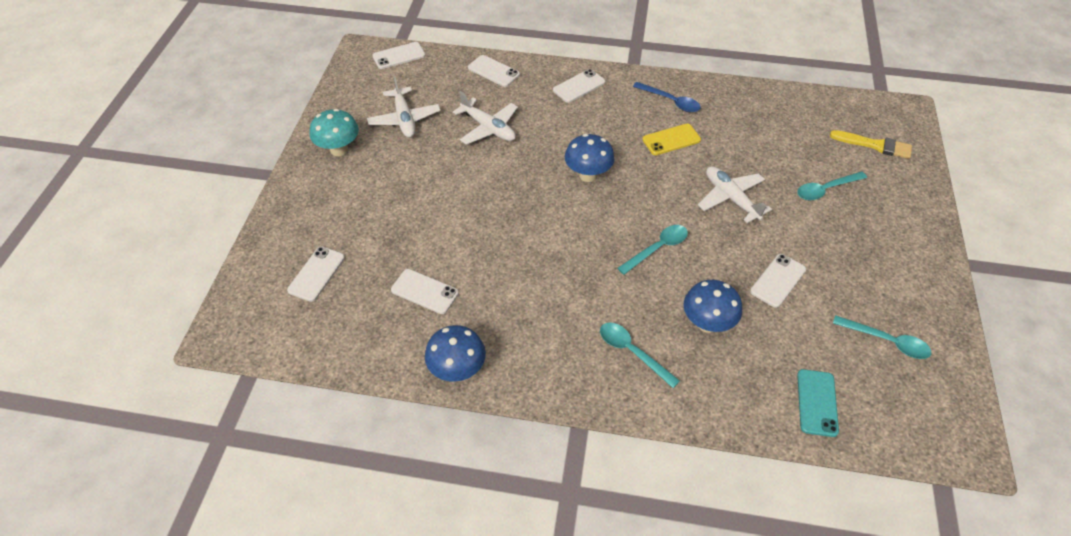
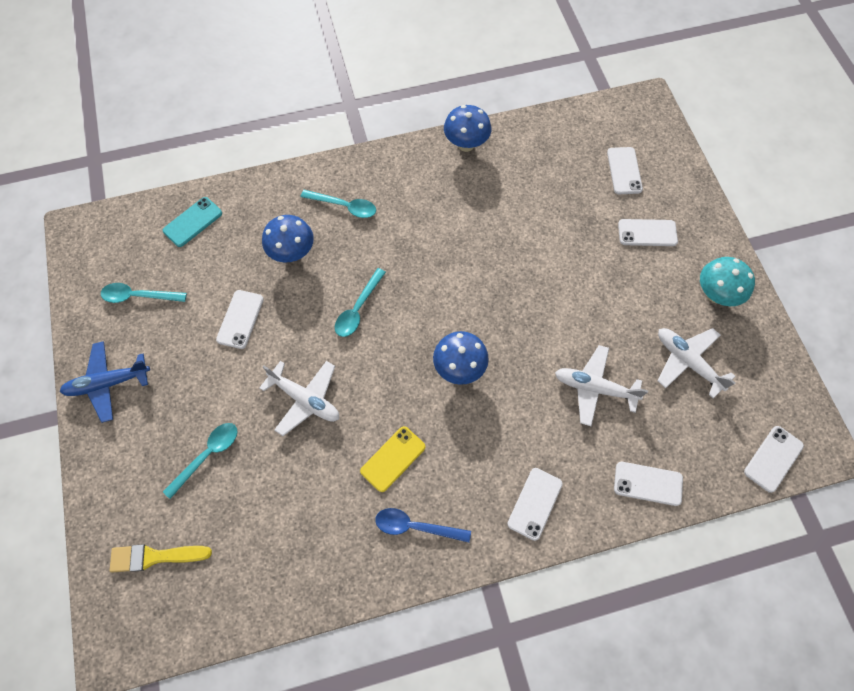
camera: 155 degrees right, 15 degrees up
white phone [391,269,459,314] -> white phone moved to [618,219,678,246]
turquoise phone [797,369,839,437] -> turquoise phone turned 60 degrees clockwise [163,197,222,247]
none -> blue plane [60,341,150,423]

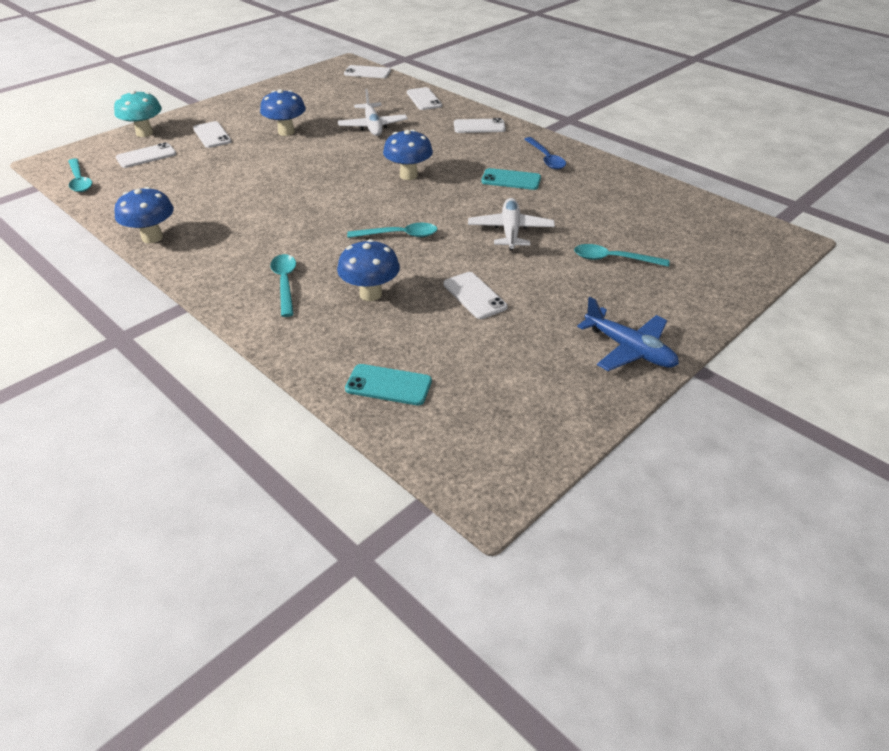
camera: 120 degrees left, 25 degrees down
turquoise spoon [101,283,187,303] -> turquoise spoon moved to [68,158,92,192]
yellow brush [110,544,212,573] -> none
white phone [216,290,264,349] -> white phone turned 75 degrees clockwise [443,272,508,319]
yellow phone [360,426,425,492] -> turquoise phone [481,168,541,190]
white plane [658,328,735,398] -> none
turquoise mushroom [700,257,755,306] -> turquoise mushroom moved to [114,90,162,137]
none -> blue mushroom [260,89,306,136]

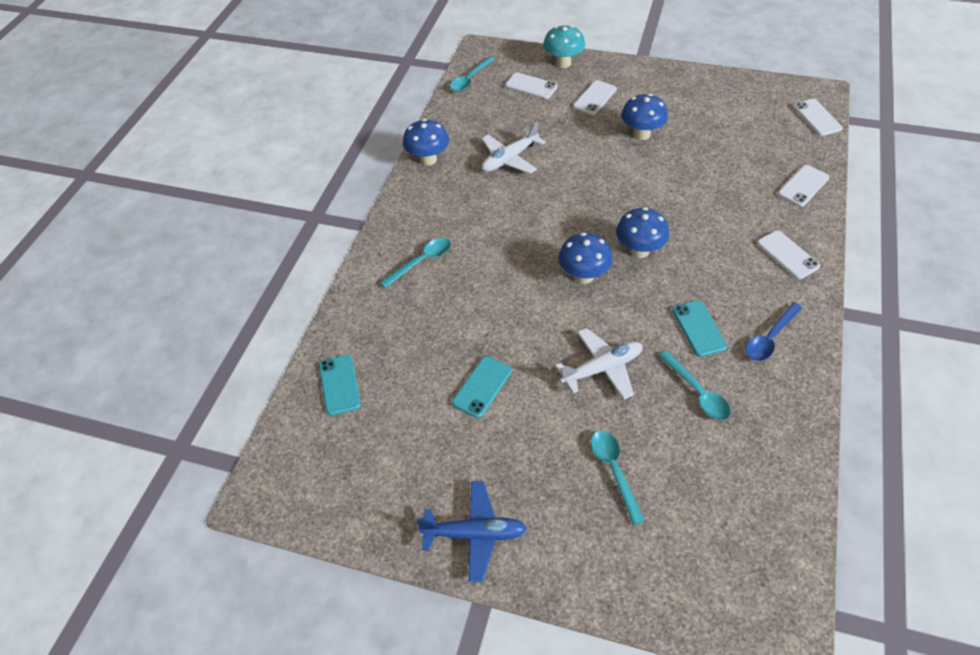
camera: 65 degrees right, 10 degrees up
blue mushroom [337,239,400,301] -> blue mushroom moved to [559,233,613,284]
white plane [338,89,408,136] -> white plane moved to [482,121,546,174]
turquoise spoon [347,223,437,238] -> turquoise spoon moved to [659,350,731,420]
white phone [443,272,508,319] -> turquoise phone [452,356,512,418]
blue plane [577,297,679,371] -> blue plane turned 105 degrees counterclockwise [416,481,527,582]

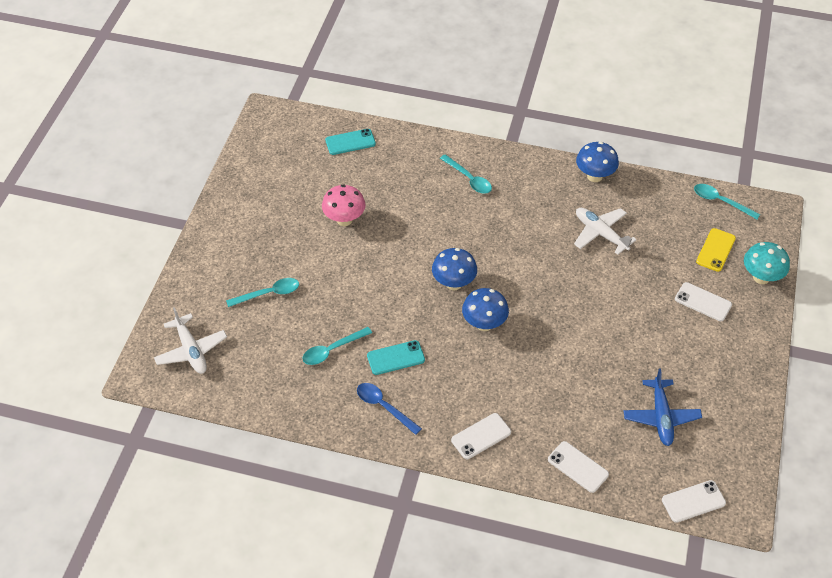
camera: 85 degrees right, 0 degrees up
blue plane [416,481,527,582] -> blue plane moved to [624,368,702,446]
turquoise phone [452,356,512,418] -> pink mushroom [322,184,366,226]
white phone [505,73,558,99] -> yellow phone [696,228,736,272]
white plane [555,328,643,400] -> white plane moved to [154,307,227,374]
blue mushroom [621,94,668,140] -> none

